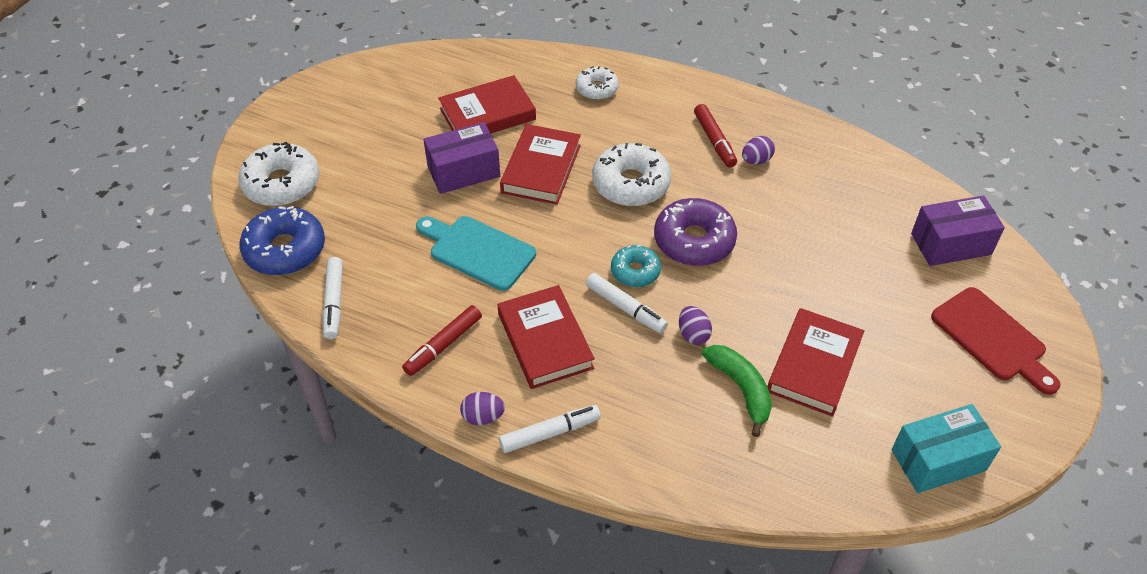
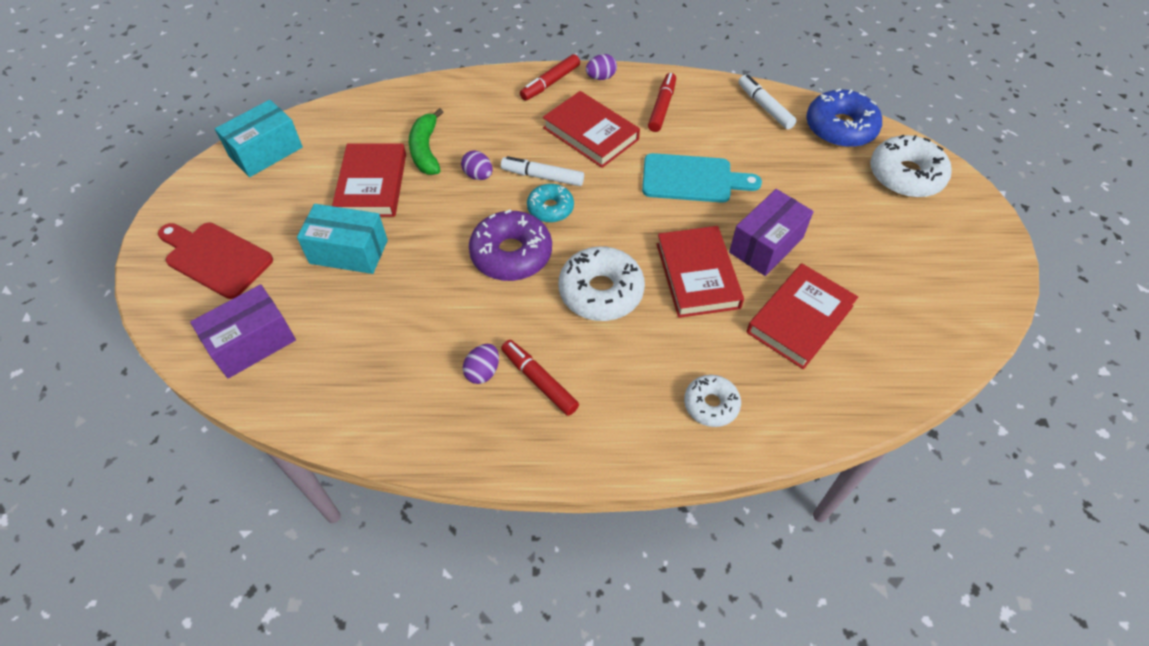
camera: 155 degrees right, 5 degrees up
white marker [499,405,601,453] -> red marker [520,54,580,101]
green banana [702,345,772,437] -> green banana turned 45 degrees clockwise [409,108,443,175]
none -> turquoise box [297,204,388,274]

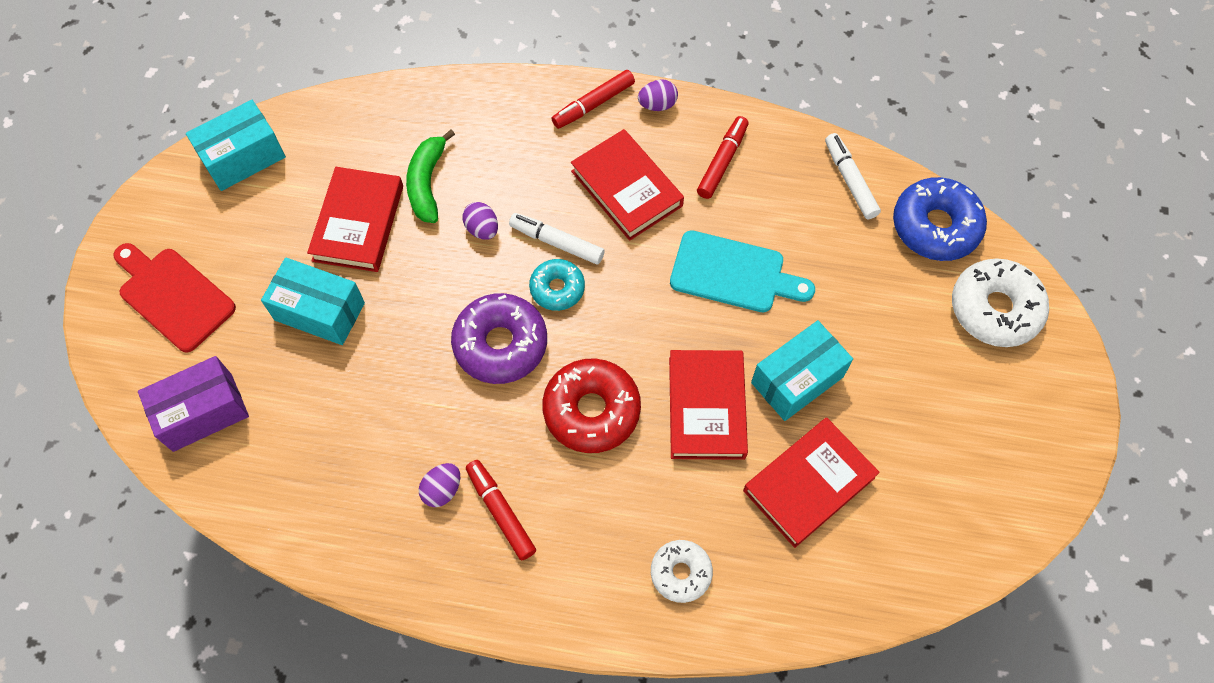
camera: 10 degrees right, 10 degrees up
white donut [558,246,645,321] -> red donut [542,358,641,453]
purple box [729,189,814,276] -> turquoise box [751,320,853,421]

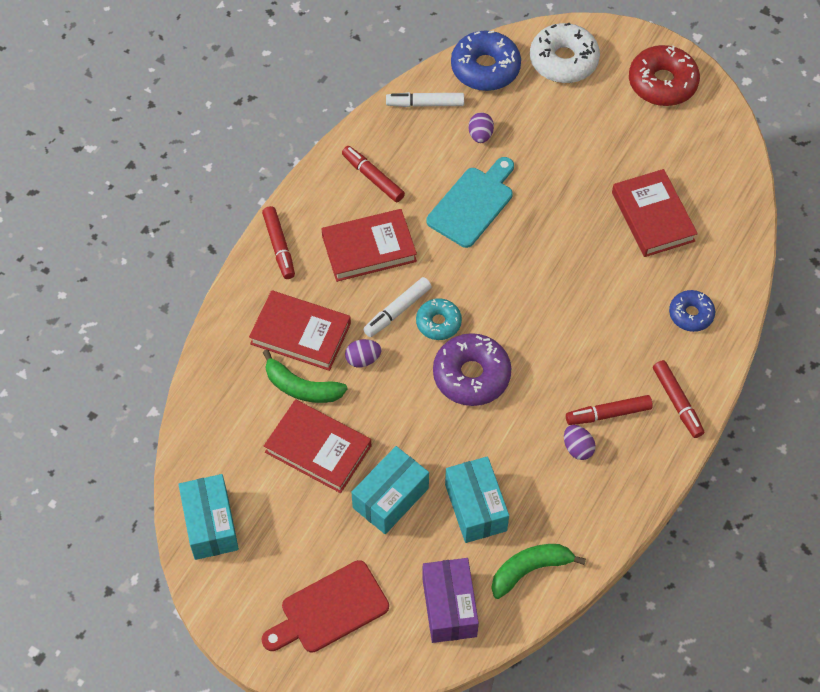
camera: 70 degrees left, 5 degrees down
red donut [542,358,641,453] -> red donut moved to [629,45,700,106]
purple egg [638,79,678,111] -> purple egg moved to [468,112,494,143]
white donut [651,540,713,603] -> blue donut [669,290,715,332]
red book [669,350,748,460] -> red book moved to [249,290,351,371]
turquoise box [751,320,853,421] -> turquoise box moved to [445,456,509,543]
none -> green banana [491,544,586,599]
none -> red marker [653,360,704,438]

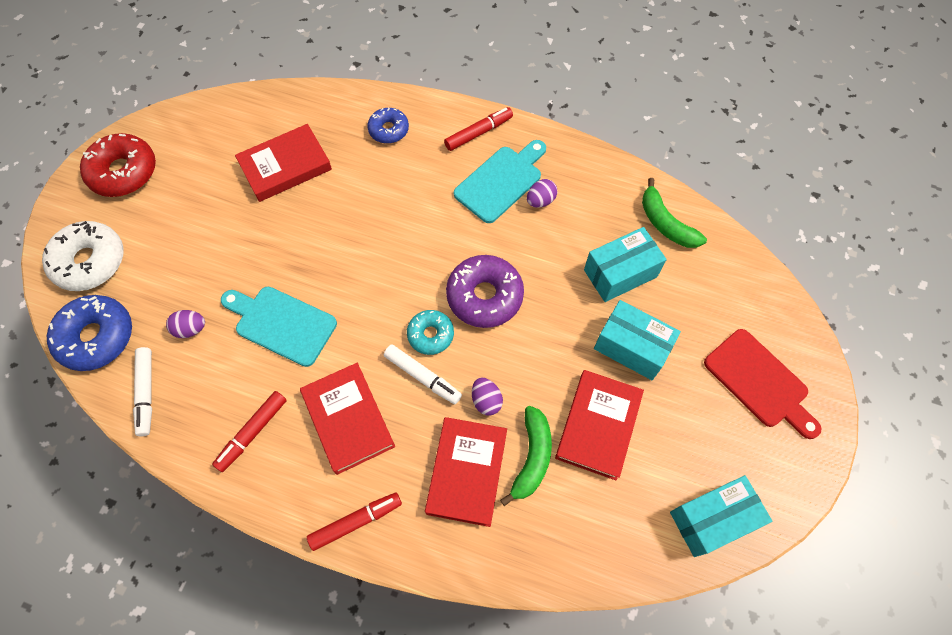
camera: 100 degrees left, 5 degrees up
purple box [422,558,479,643] -> none
red marker [566,395,653,425] -> turquoise cutting board [454,140,546,223]

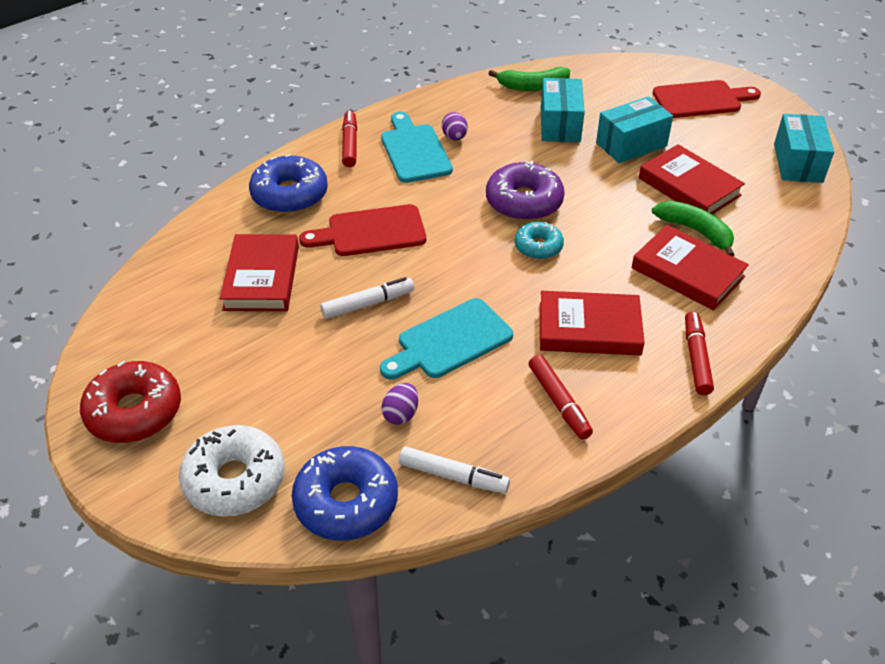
camera: 60 degrees left, 20 degrees down
blue donut [367,108,409,143] -> blue donut [249,154,328,214], size x1.68
white marker [384,344,462,404] -> white marker moved to [320,277,414,319]
purple egg [472,378,503,416] -> none
none -> red cutting board [299,204,426,256]

